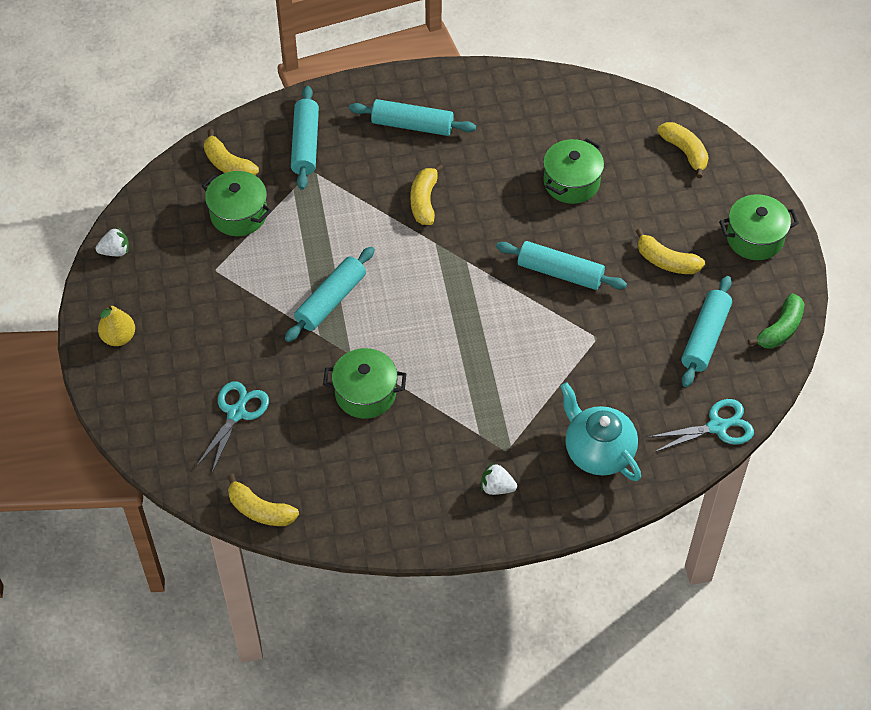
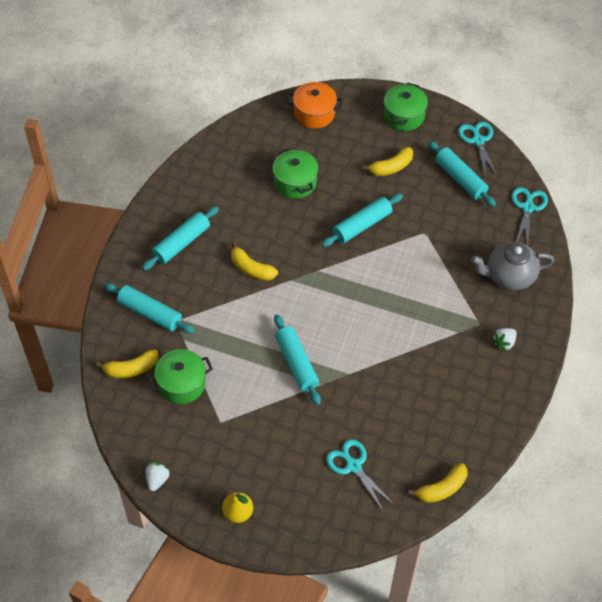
camera: 60 degrees left, 0 degrees up
green pot [323,348,406,419] -> none
turquoise teapot [560,382,641,481] -> grey teapot [471,242,554,290]
yellow banana [657,122,709,178] -> orange pot [287,82,343,129]
green banana [748,293,804,349] -> turquoise scissors [458,122,498,177]

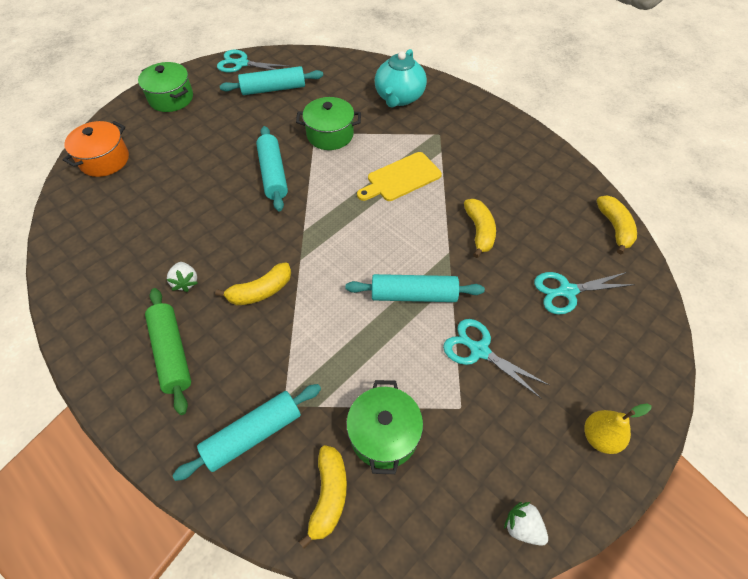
camera: 65 degrees left, 0 degrees up
turquoise rolling pin [142,206,219,271] -> green rolling pin [145,288,191,415]
green pot [272,148,318,199] -> green pot moved to [296,97,361,150]
yellow banana [362,147,413,176] -> yellow banana moved to [464,199,496,258]
grey teapot [471,242,554,290] -> turquoise teapot [375,49,427,108]
white strawberry [492,328,517,351] -> white strawberry moved to [167,262,197,292]
turquoise scissors [511,187,548,246] -> turquoise scissors moved to [443,319,549,398]
none -> yellow cutting board [357,152,442,201]

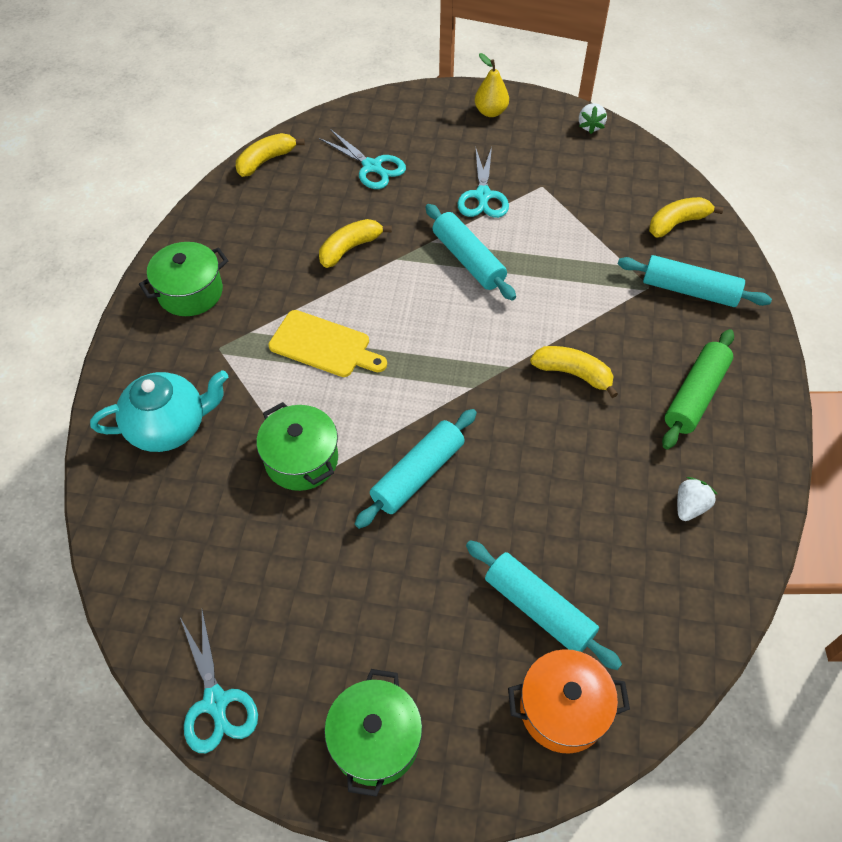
camera: 125 degrees left, 0 degrees up
white strawberry [167,262,197,292] -> white strawberry moved to [677,477,718,521]
turquoise rolling pin [220,66,323,95] -> turquoise rolling pin moved to [466,540,622,670]
green pot [346,380,423,474] -> green pot moved to [139,242,228,316]

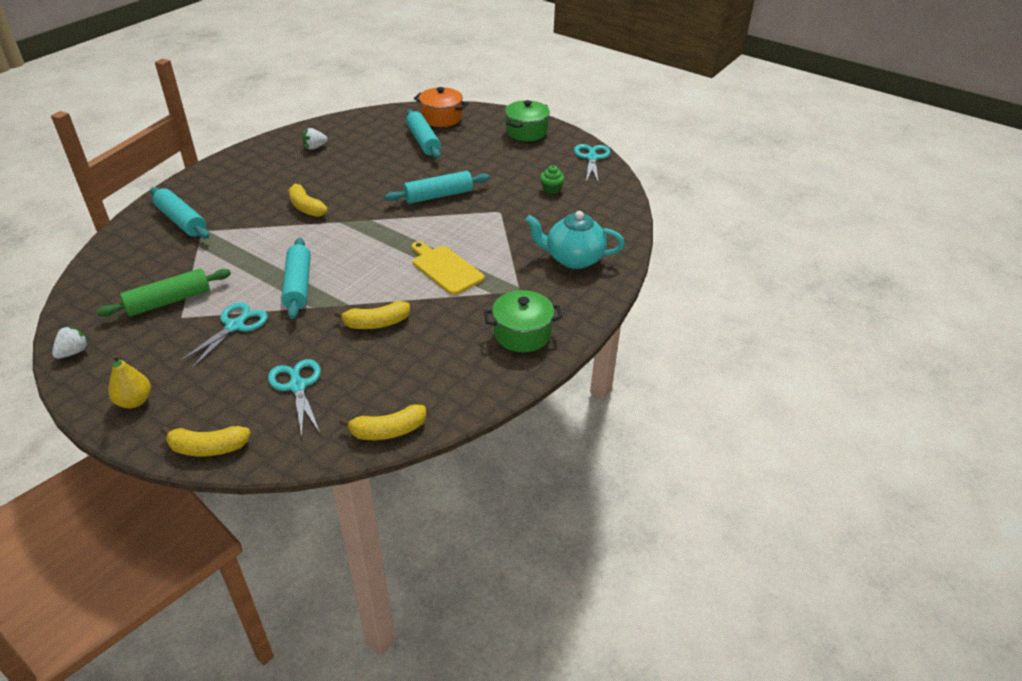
camera: 155 degrees left, 15 degrees down
green pot [256,402,338,491] -> none
yellow banana [649,197,724,237] -> yellow banana moved to [161,426,251,456]
green rolling pin [662,329,734,450] -> green rolling pin moved to [96,268,231,317]
none -> green cupcake [540,165,565,194]

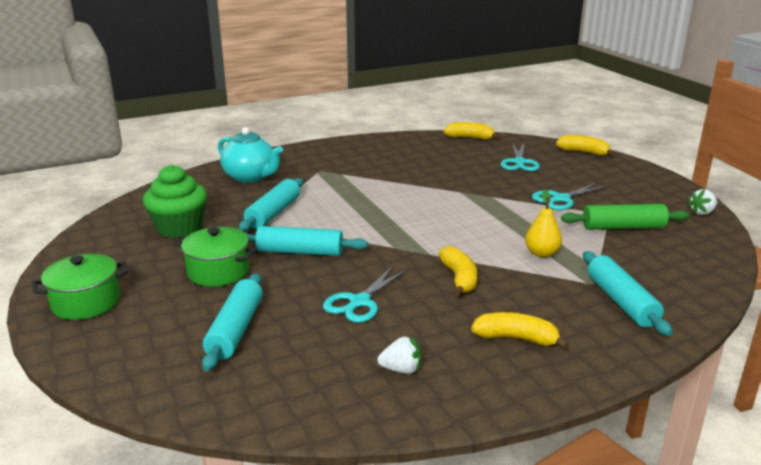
camera: 150 degrees left, 15 degrees down
yellow pear [108,355,151,408] -> yellow pear moved to [525,190,562,257]
turquoise rolling pin [281,238,311,319] -> turquoise rolling pin moved to [238,178,303,232]
yellow banana [334,301,410,329] -> yellow banana moved to [471,312,569,349]
yellow cutting board [412,241,484,295] -> none
orange pot [414,87,468,127] -> none
green pot [484,290,563,352] -> green pot moved to [175,227,256,287]
green cupcake [540,165,565,194] -> green cupcake [143,165,207,238], size x2.10
turquoise scissors [574,144,610,184] -> turquoise scissors moved to [323,266,407,323]

